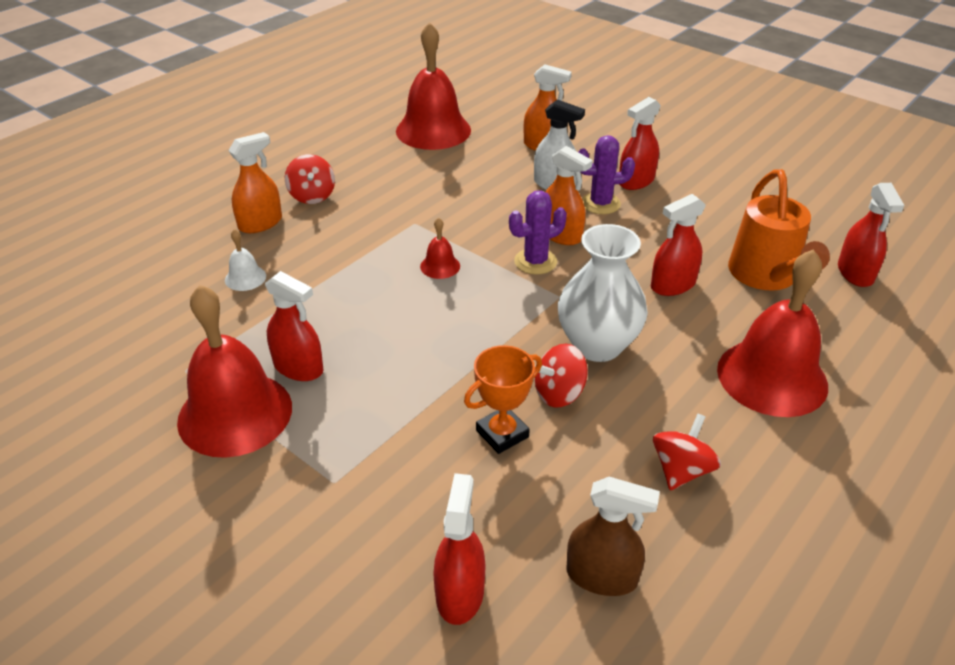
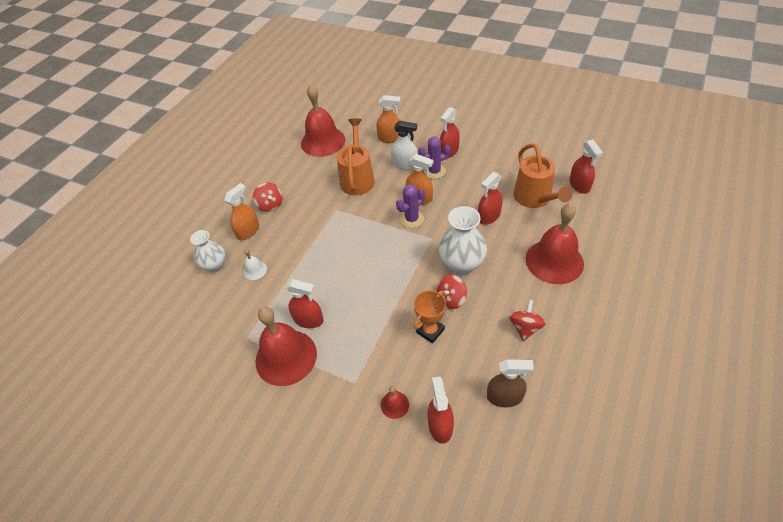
camera: 10 degrees left, 10 degrees up
red bell [420,217,460,279] -> red bell moved to [381,386,409,419]
none -> white vase [190,230,225,272]
none -> orange watering can [337,118,375,195]

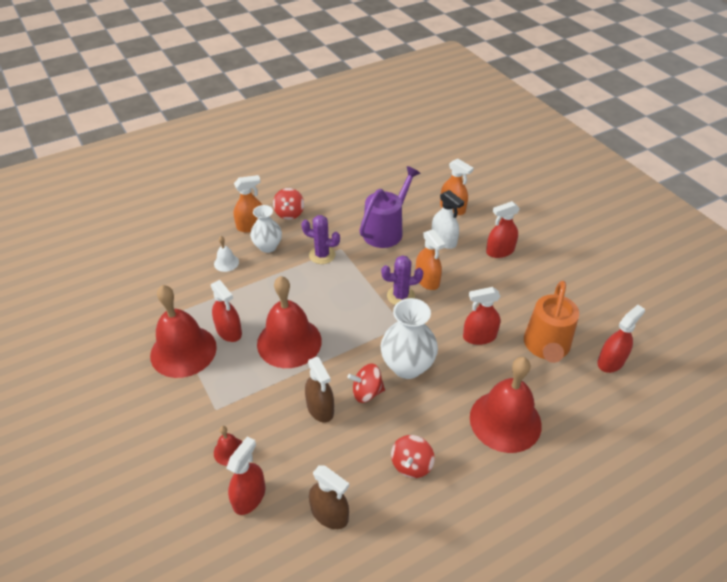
camera: 30 degrees right, 5 degrees down
white vase [190,230,225,272] -> white vase moved to [250,205,282,253]
red bell [301,85,345,157] -> red bell moved to [257,276,322,368]
orange watering can [337,118,375,195] -> purple watering can [360,166,420,248]
orange trophy [414,290,446,343] -> brown spray bottle [305,357,334,422]
purple cactus [418,137,451,179] -> purple cactus moved to [301,215,340,264]
red spinning top [509,300,546,341] -> red spinning top turned 150 degrees clockwise [391,435,435,478]
red spray bottle [569,140,603,194] -> red spray bottle turned 150 degrees counterclockwise [597,305,645,373]

